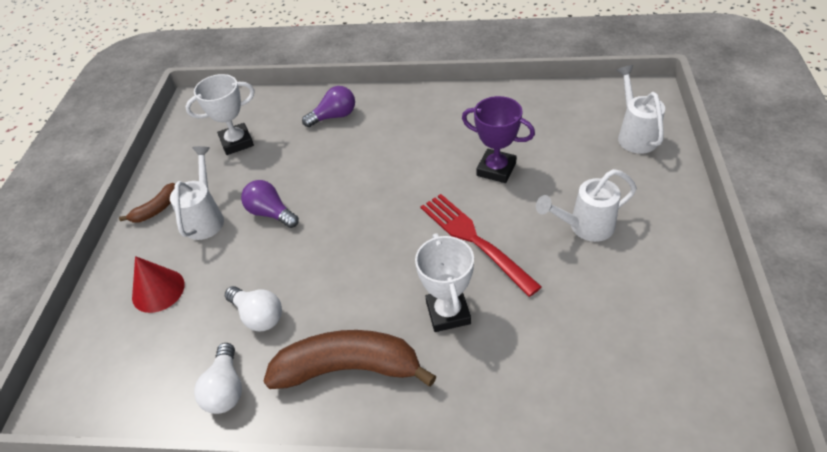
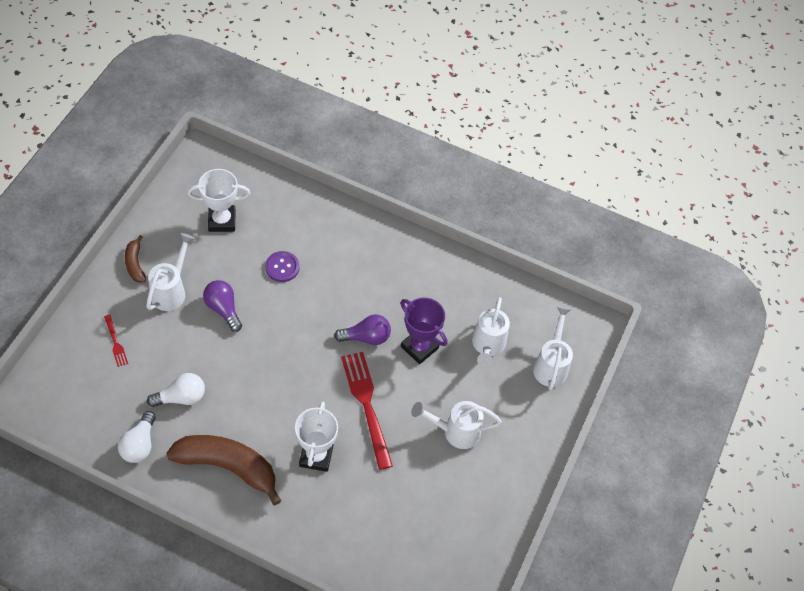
camera: 10 degrees right, 10 degrees up
brown banana [119,183,175,222] -> brown banana turned 105 degrees clockwise [125,235,146,283]
red cone [132,256,185,313] -> red fork [104,315,128,367]
white light bulb [225,286,282,331] -> white light bulb turned 75 degrees counterclockwise [147,373,205,407]
purple light bulb [302,86,355,127] -> purple light bulb moved to [334,314,391,345]
none -> purple button [265,251,300,282]
none -> white watering can [472,297,510,368]

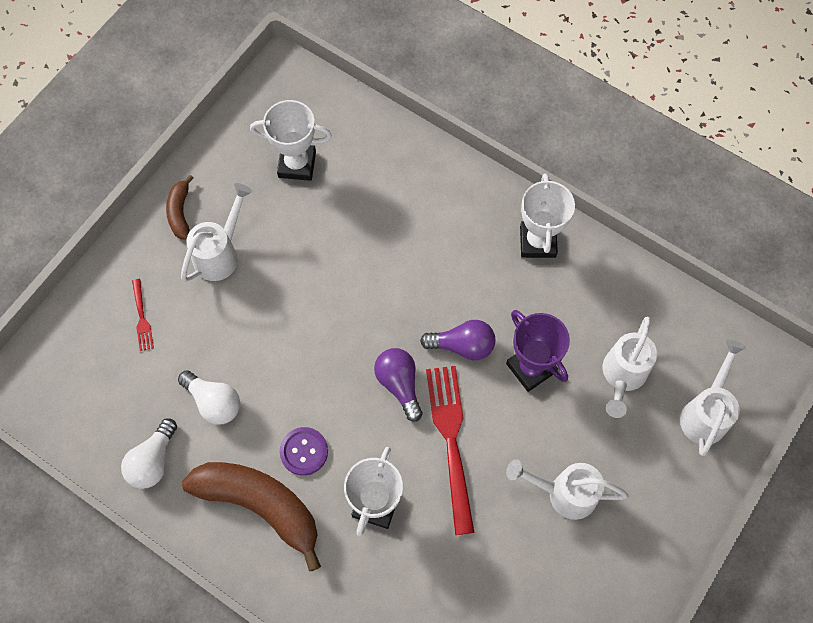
camera: 15 degrees right, 10 degrees up
white light bulb [147,373,205,407] -> white light bulb turned 45 degrees clockwise [178,370,240,425]
purple light bulb [203,280,242,332] -> purple light bulb moved to [374,348,422,422]
purple button [265,251,300,282] -> purple button moved to [280,427,328,476]
none -> white trophy [520,173,575,258]

